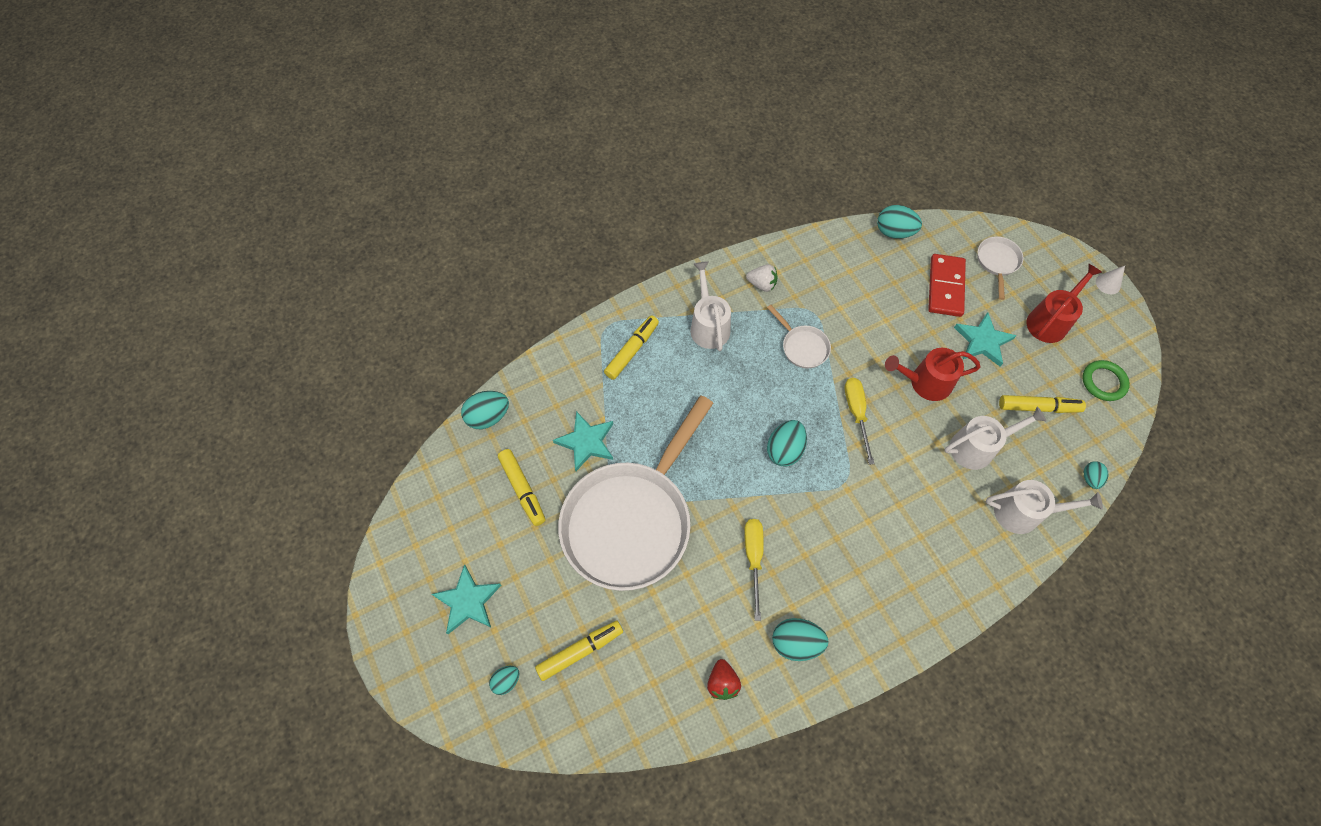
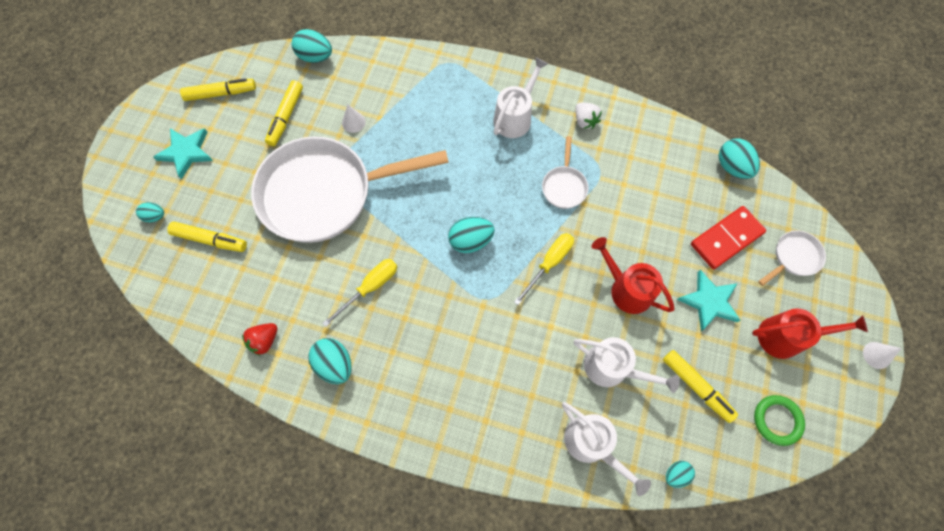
camera: 45 degrees right, 5 degrees up
turquoise star [553,411,613,471] -> white cone [342,104,366,133]
yellow marker [604,315,659,380] -> yellow marker moved to [180,78,256,101]

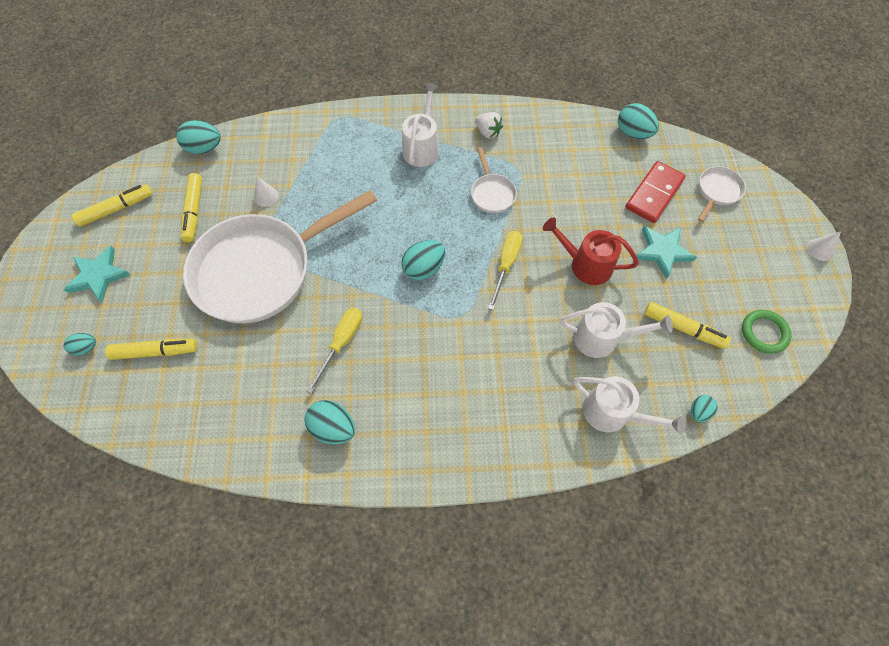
camera: 20 degrees left, 5 degrees down
red strawberry [242,323,277,356] -> none
red watering can [752,308,868,359] -> none

